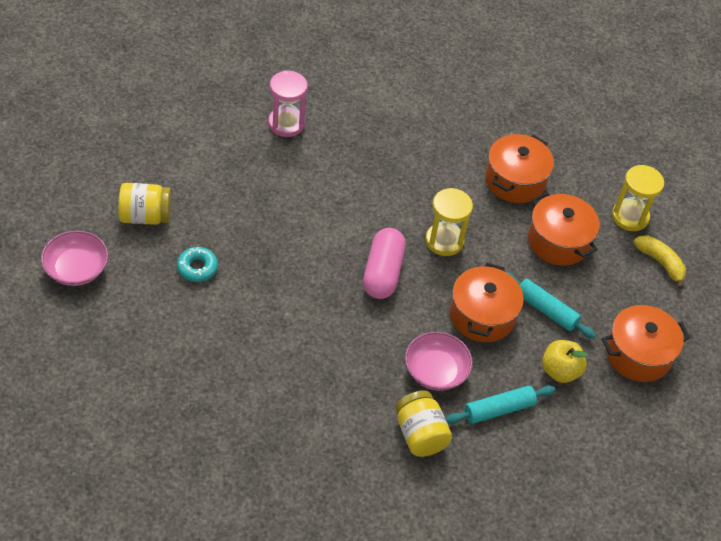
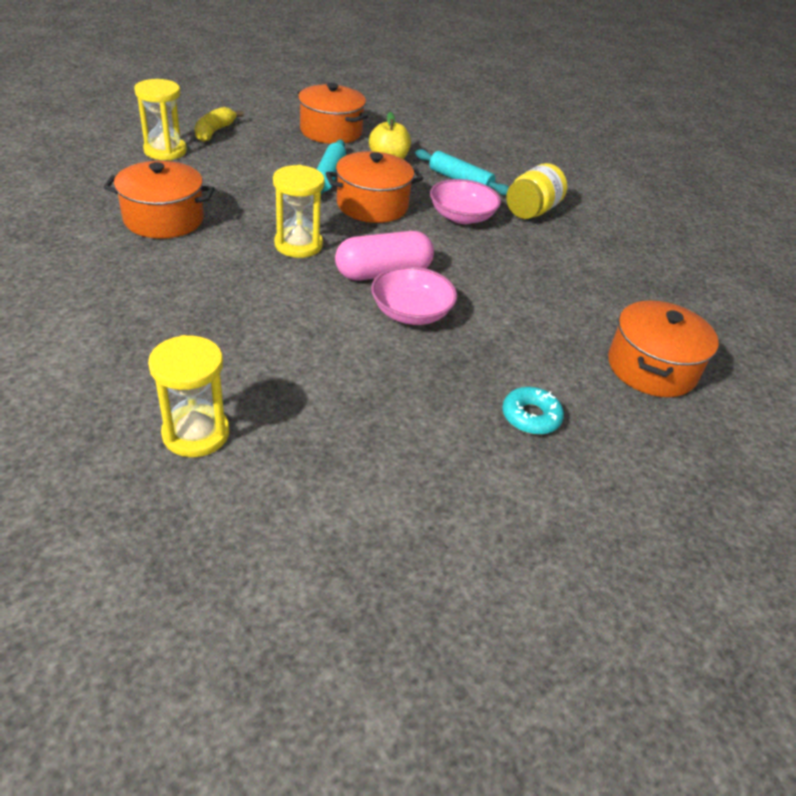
camera: 120 degrees left, 10 degrees down
pink bowl [41,231,109,286] -> pink bowl moved to [371,266,457,325]
yellow jar [118,183,172,225] -> none
pink hourglass [268,70,308,137] -> yellow hourglass [148,335,229,457]
orange pot [528,192,599,266] -> orange pot moved to [608,301,719,397]

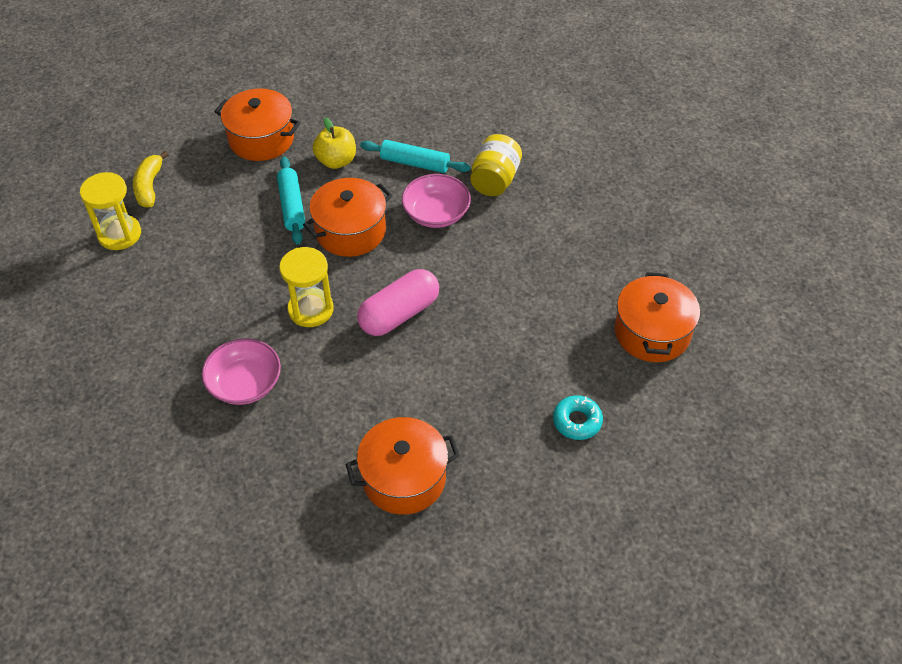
camera: 15 degrees left, 10 degrees up
orange pot [104,161,215,239] -> orange pot moved to [346,417,460,515]
yellow hourglass [148,335,229,457] -> none
pink bowl [371,266,457,325] -> pink bowl moved to [202,338,281,405]

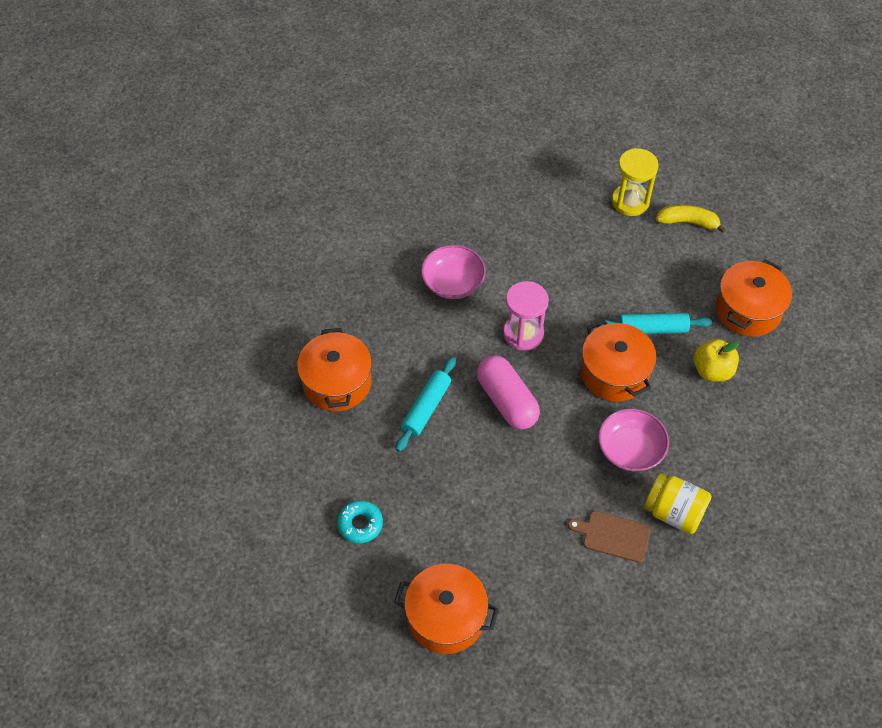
camera: 100 degrees right, 5 degrees up
yellow hourglass [279,247,334,327] -> pink hourglass [503,281,549,351]
turquoise rolling pin [360,140,471,173] -> turquoise rolling pin moved to [396,357,456,452]
none -> brown cutting board [568,511,650,563]

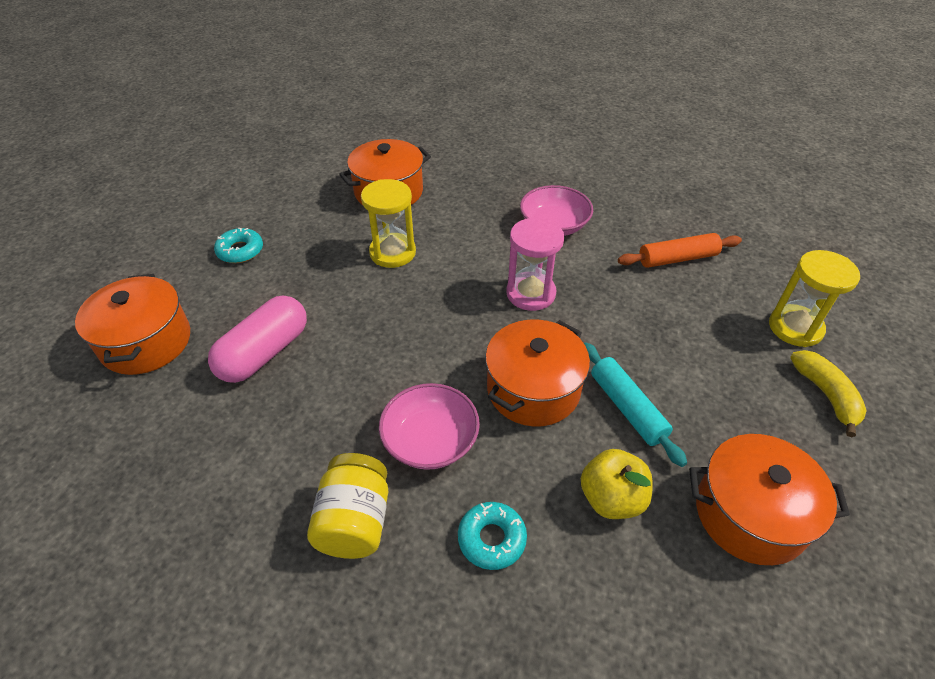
camera: 65 degrees right, 10 degrees down
turquoise rolling pin [396,357,456,452] -> yellow hourglass [361,179,416,268]
pink capsule [477,355,540,429] -> pink capsule moved to [208,296,307,383]
brown cutting board [568,511,650,563] -> none
none -> turquoise donut [458,502,527,570]
none -> orange rolling pin [618,233,742,268]

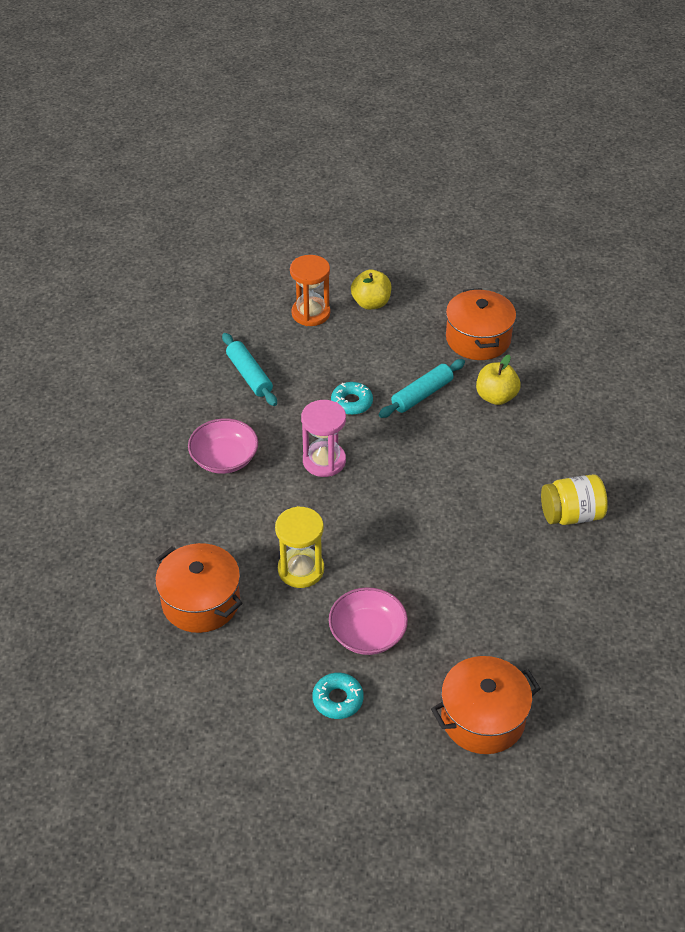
camera: 105 degrees left, 0 degrees up
pink capsule [208,296,307,383] -> none
pink bowl [379,383,480,470] -> pink bowl moved to [329,587,408,655]
turquoise donut [458,502,527,570] -> turquoise donut moved to [331,382,373,415]
orange pot [485,319,590,427] -> none
orange rolling pin [618,233,742,268] -> turquoise rolling pin [222,333,277,406]
yellow hourglass [769,250,860,347] -> orange hourglass [290,255,330,326]
yellow banana [790,350,867,437] -> yellow apple [351,269,391,310]

